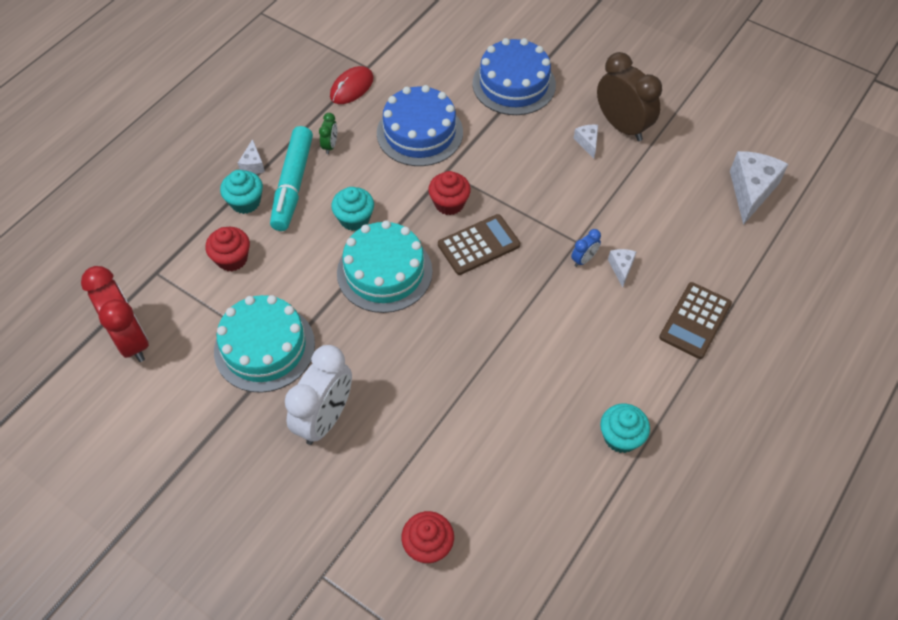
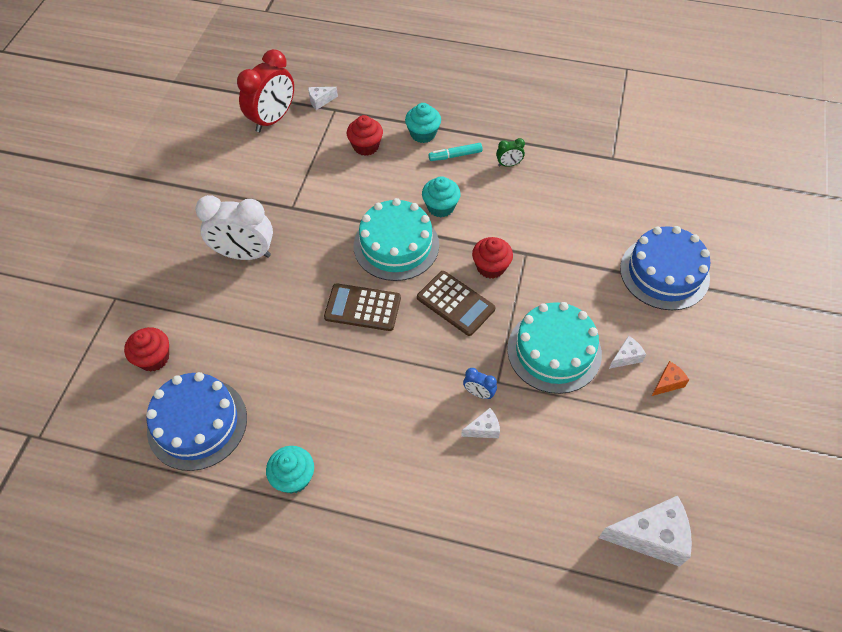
camera: 70 degrees right, 0 degrees up
turquoise cake [214,295,315,393] -> turquoise cake moved to [507,302,602,394]
white cheese [238,139,265,174] -> white cheese moved to [308,87,338,110]
turquoise marker [270,126,313,231] -> turquoise marker [428,143,483,161], size x0.51
red mouse [330,66,374,104] -> none
blue cake [377,85,463,166] -> blue cake moved to [146,372,247,471]
brown clock [597,52,662,141] -> orange cheese [652,361,689,396]
brown calculator [659,282,732,359] -> brown calculator moved to [324,283,401,331]

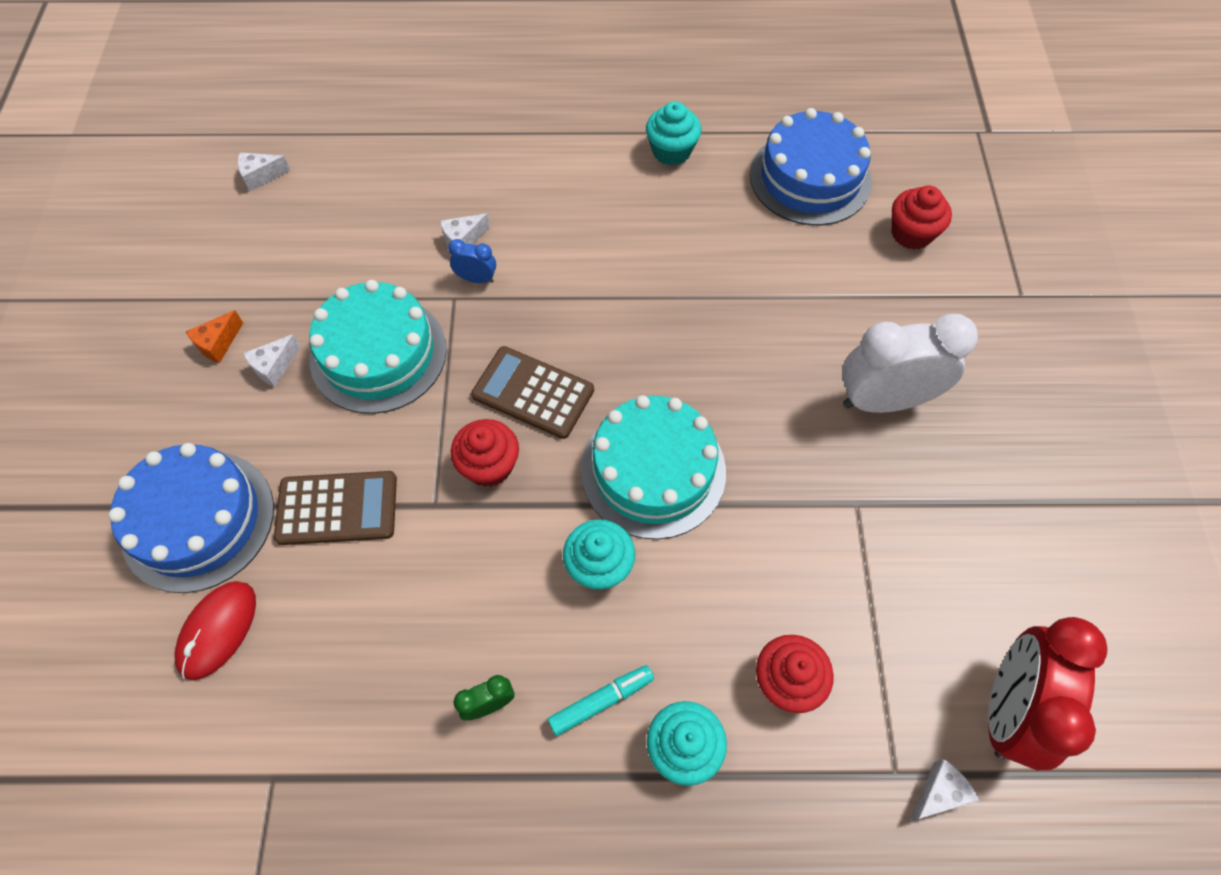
camera: 165 degrees right, 5 degrees up
brown calculator [324,283,401,331] -> brown calculator moved to [274,471,397,545]
white cheese [599,496,692,567] -> white cheese [238,152,291,191], size x0.49
none -> red mouse [175,581,256,680]

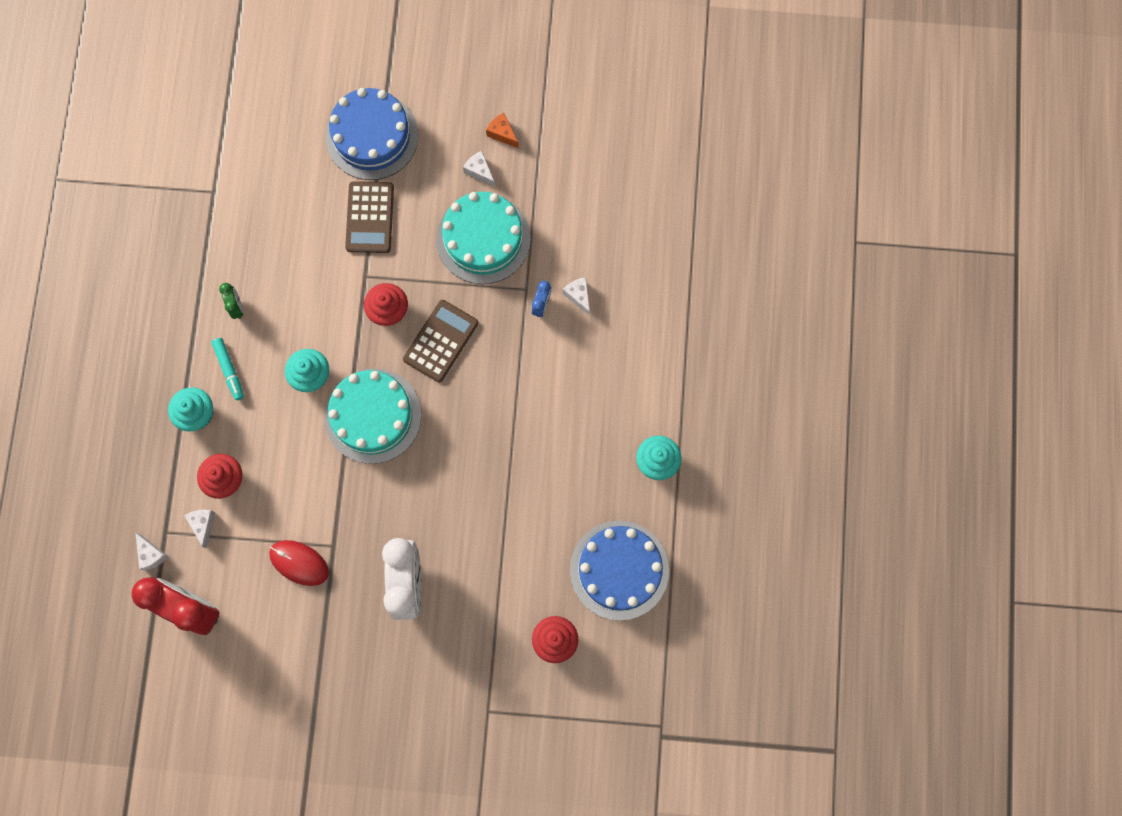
camera: 95 degrees right, 15 degrees up
red mouse [175,581,256,680] -> red mouse moved to [269,540,329,586]
white cheese [238,152,291,191] -> white cheese moved to [184,510,216,548]

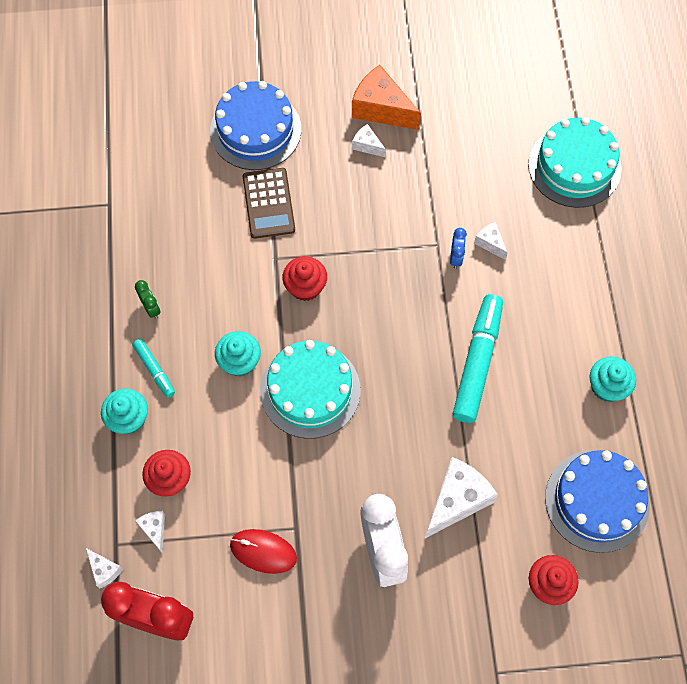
camera: 10 degrees left, 10 degrees down
brown calculator [403,300,478,382] -> none
turquoise cake [436,192,531,284] -> turquoise cake moved to [528,117,621,208]
orange cheese [486,113,519,148] -> orange cheese [352,65,421,130], size x2.02
none -> white cheese [424,457,498,539]
none -> turquoise marker [453,294,503,423]

